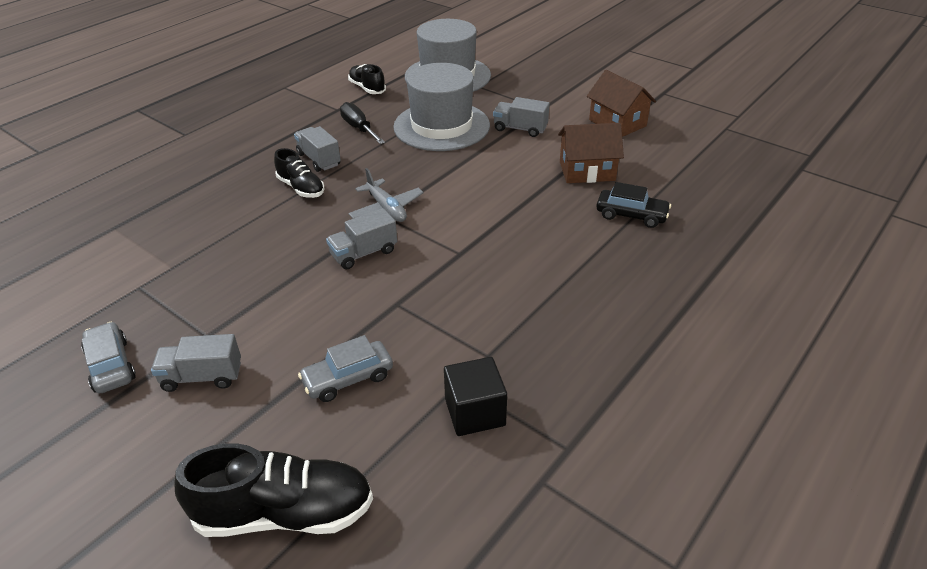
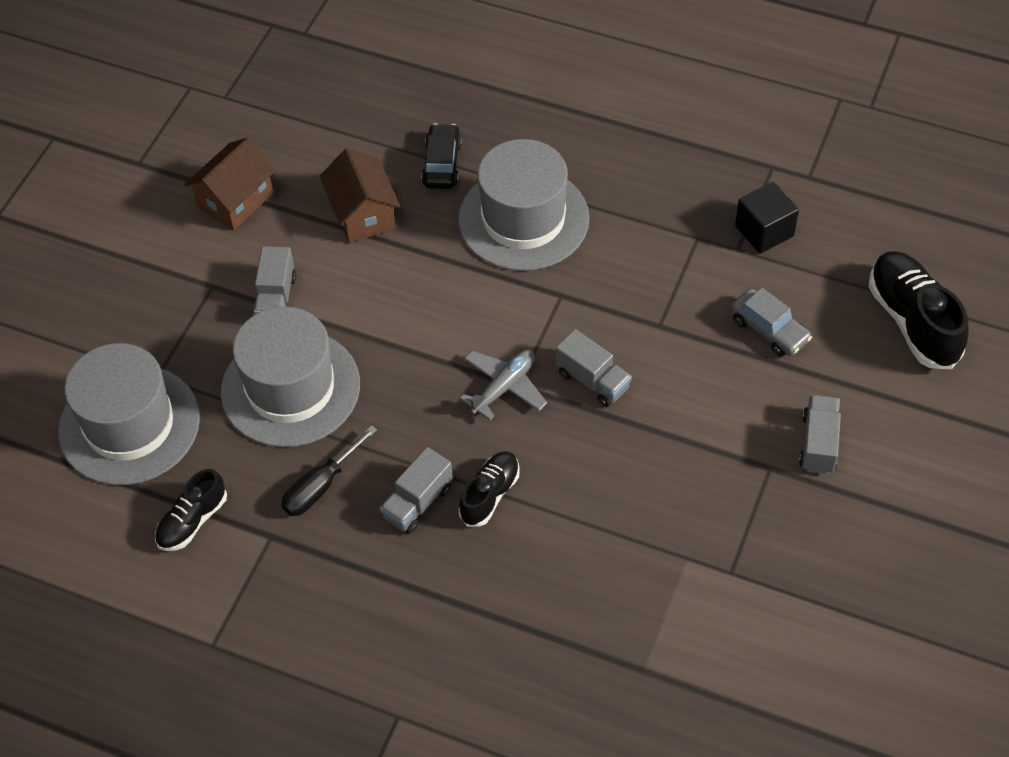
camera: 105 degrees left, 15 degrees up
grey car [81,322,136,393] -> none
grey truck [151,334,241,392] -> grey truck turned 150 degrees counterclockwise [799,395,841,474]
none -> grey hat [458,139,589,271]

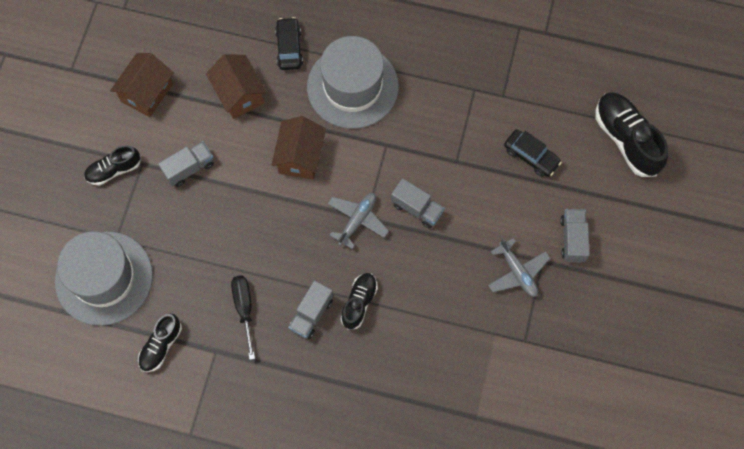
camera: 10 degrees left, 15 degrees up
grey hat [221,307,360,447] -> none
grey truck [254,246,296,315] -> grey truck turned 120 degrees counterclockwise [158,141,214,187]
black screwdriver [281,426,377,516] -> black screwdriver turned 135 degrees clockwise [231,276,255,360]
grey car [731,288,812,356] -> black car [504,129,562,177]
black cube [735,182,799,254] -> none
none -> black shoe [84,145,141,186]
none -> brown house [272,116,326,179]
none -> grey plane [488,238,550,297]

